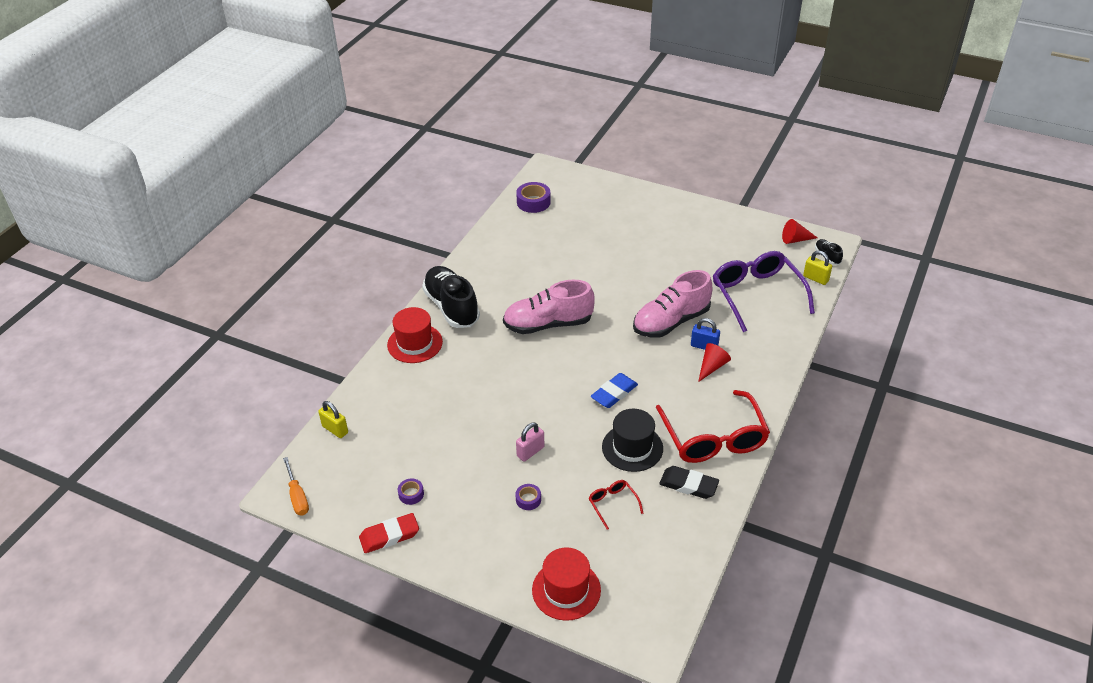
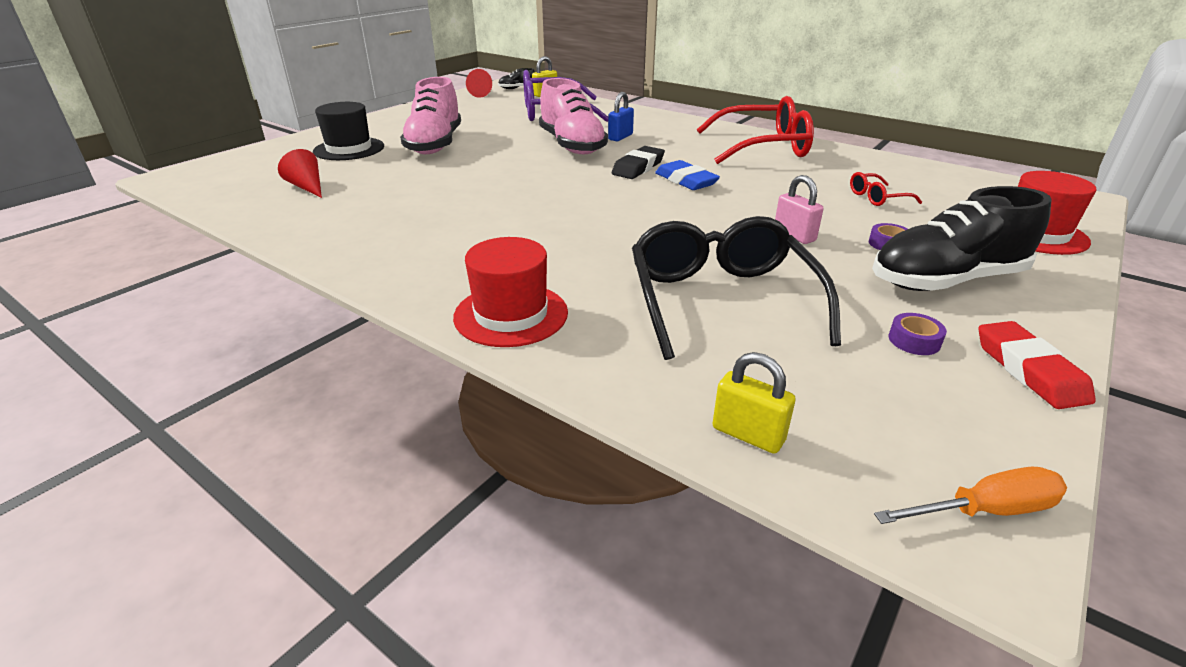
camera: 80 degrees left, 10 degrees down
yellow padlock [318,401,348,438] -> yellow padlock turned 75 degrees clockwise [712,352,796,454]
black shoe [422,266,480,328] -> black shoe moved to [872,186,1052,291]
pink shoe [503,280,595,334] -> pink shoe moved to [400,77,461,154]
purple tape [516,182,551,213] -> none
black hat [602,409,663,472] -> black hat moved to [313,102,384,160]
black eraser [659,466,719,499] -> black eraser moved to [612,146,665,179]
red cone [698,343,731,382] -> red cone moved to [278,149,322,198]
none -> black glasses [632,216,841,360]

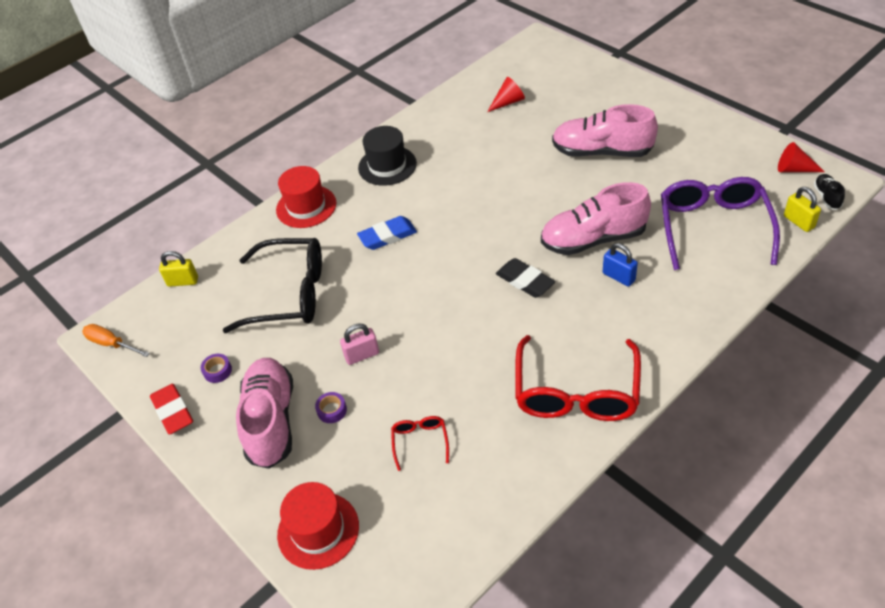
camera: 105 degrees right, 15 degrees up
black hat [313,102,384,160] -> black hat moved to [358,126,417,186]
blue eraser [655,160,720,190] -> blue eraser moved to [357,216,417,250]
yellow padlock [712,352,796,454] -> yellow padlock turned 45 degrees clockwise [159,251,198,287]
black shoe [872,186,1052,291] -> pink shoe [236,358,293,469]
orange screwdriver [874,466,1067,524] -> orange screwdriver turned 120 degrees clockwise [82,324,150,357]
red eraser [979,321,1096,409] -> red eraser turned 60 degrees clockwise [150,384,193,435]

